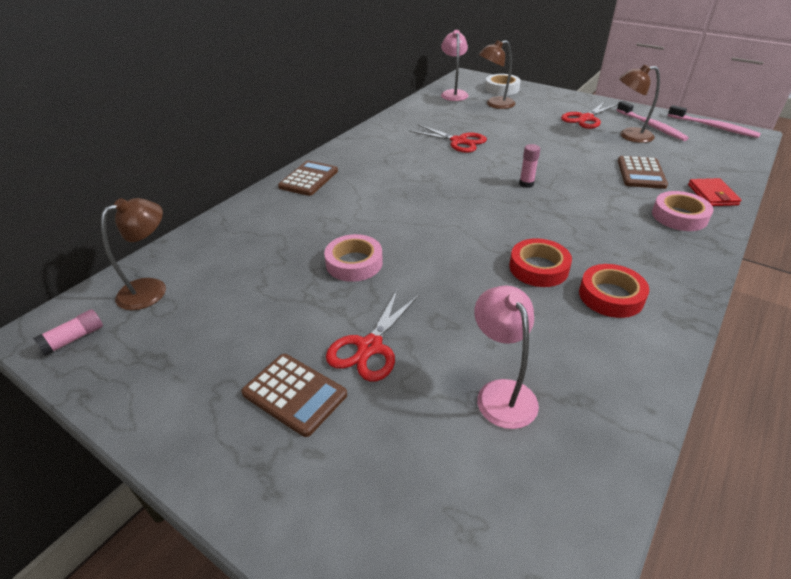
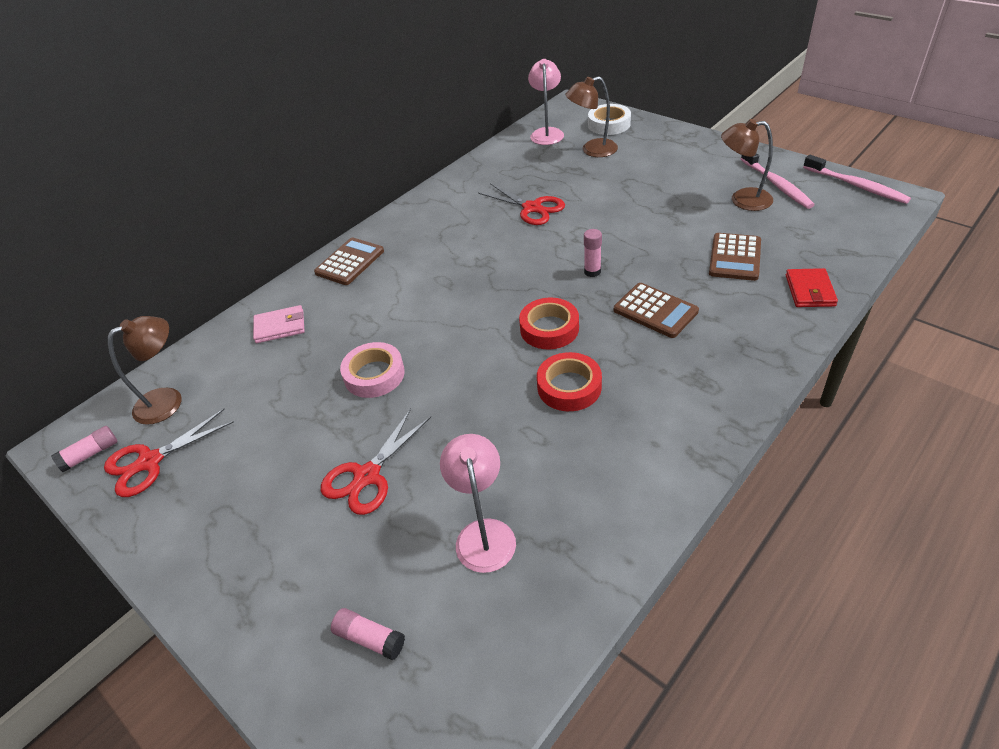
camera: 10 degrees right, 5 degrees up
brown calculator [241,354,347,437] -> brown calculator moved to [614,283,699,338]
red scissors [561,102,618,129] -> red scissors moved to [104,408,234,497]
red tape [579,264,649,318] -> red tape moved to [519,298,579,349]
pink tape [652,191,713,231] -> none
none -> pink wallet [253,305,305,343]
none -> pink glue stick [331,608,405,660]

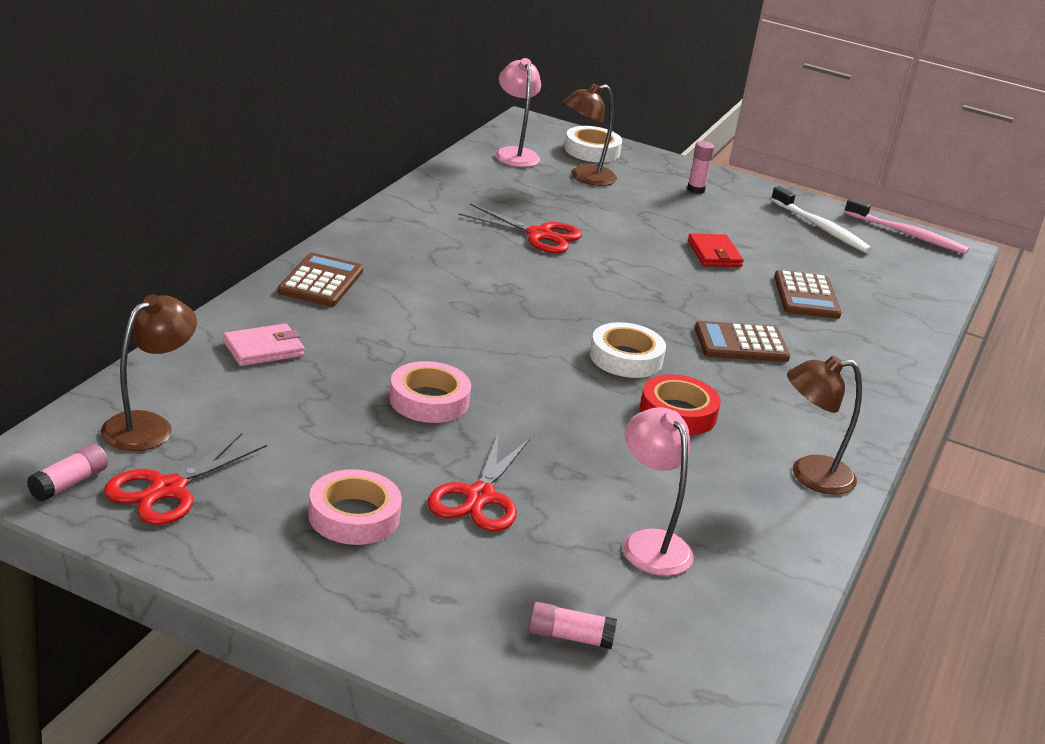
camera: 25 degrees left, 15 degrees down
red tape [519,298,579,349] -> white tape [590,322,666,378]
pink glue stick [584,229,602,277] -> pink glue stick moved to [687,141,714,194]
brown calculator [614,283,699,338] -> brown calculator turned 150 degrees clockwise [695,321,790,362]
brown lamp [721,119,773,211] -> brown lamp moved to [787,355,862,495]
pink toothbrush [741,153,815,209] -> white toothbrush [771,186,872,253]
red wallet [786,268,838,307] -> red wallet moved to [688,234,744,267]
none -> pink tape [308,469,402,545]

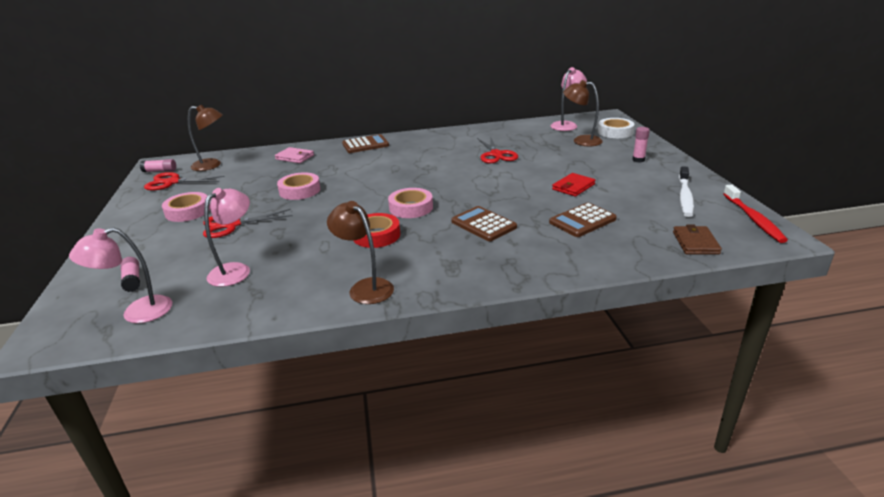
camera: 60 degrees right, 0 degrees up
white tape [590,322,666,378] -> pink tape [388,188,433,218]
pink toothbrush [845,198,969,254] -> red toothbrush [723,185,788,243]
none -> pink lamp [69,227,172,323]
none -> brown wallet [673,224,722,254]

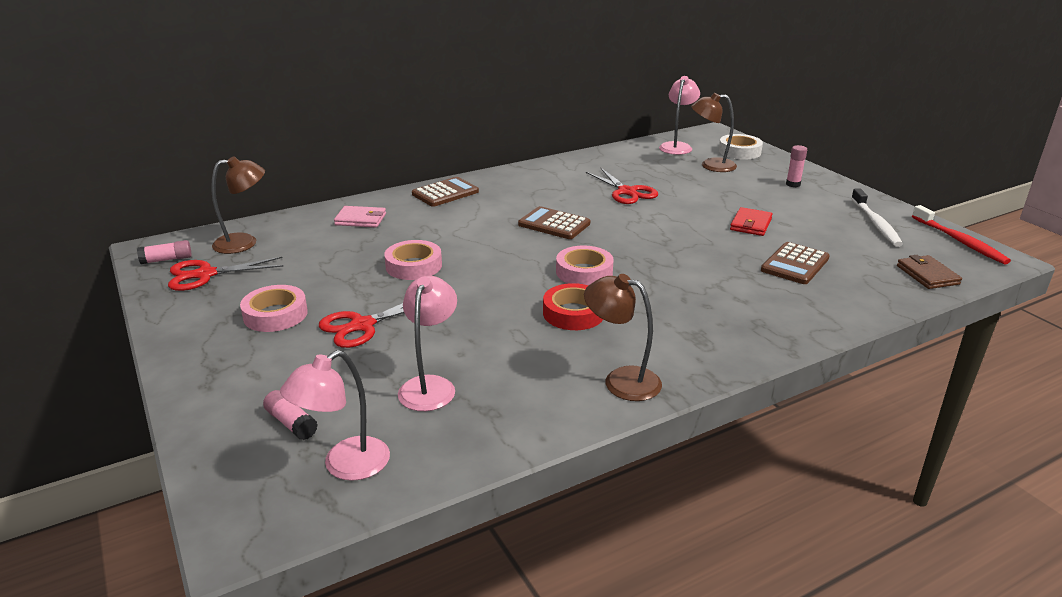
camera: 20 degrees left, 0 degrees up
brown calculator [451,206,517,241] -> brown calculator moved to [518,206,590,239]

